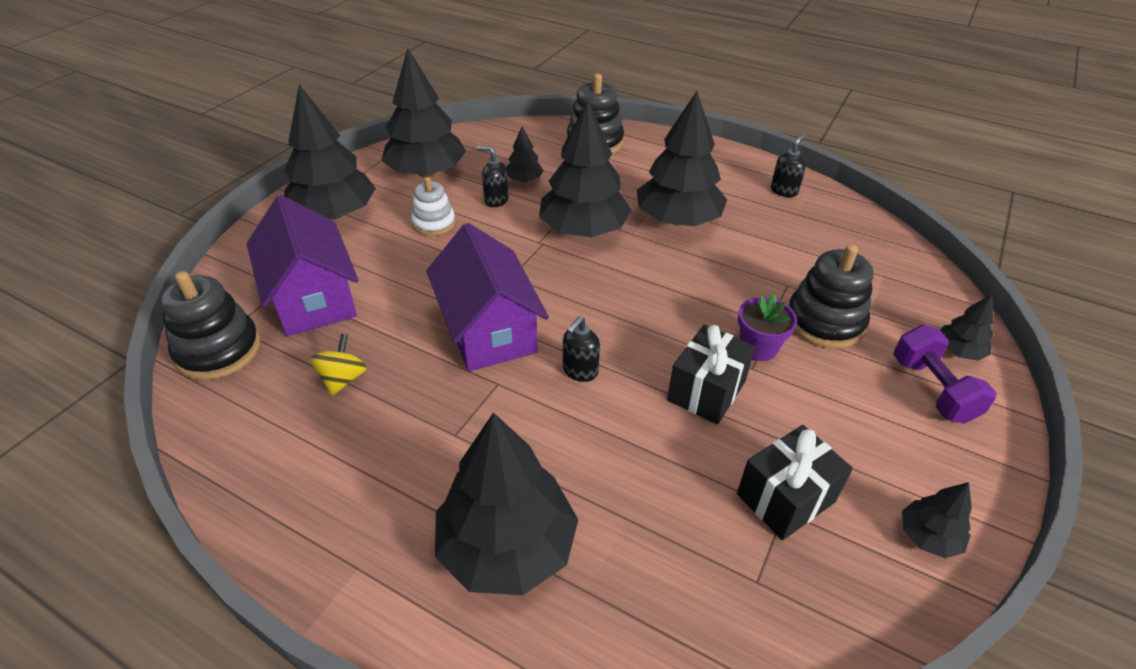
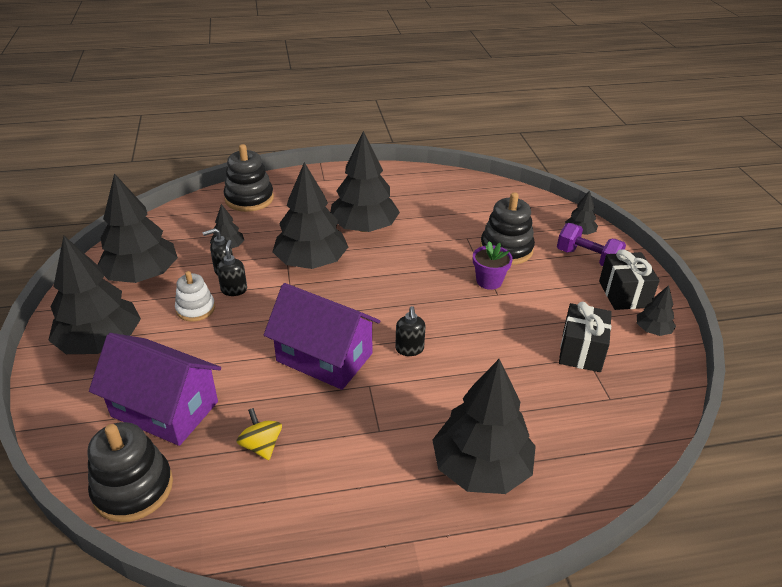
camera: 40 degrees left, 5 degrees down
black gift [667,324,755,424] -> black gift moved to [599,249,660,310]
black soap dispenser [771,134,806,197] -> black soap dispenser moved to [217,240,247,296]

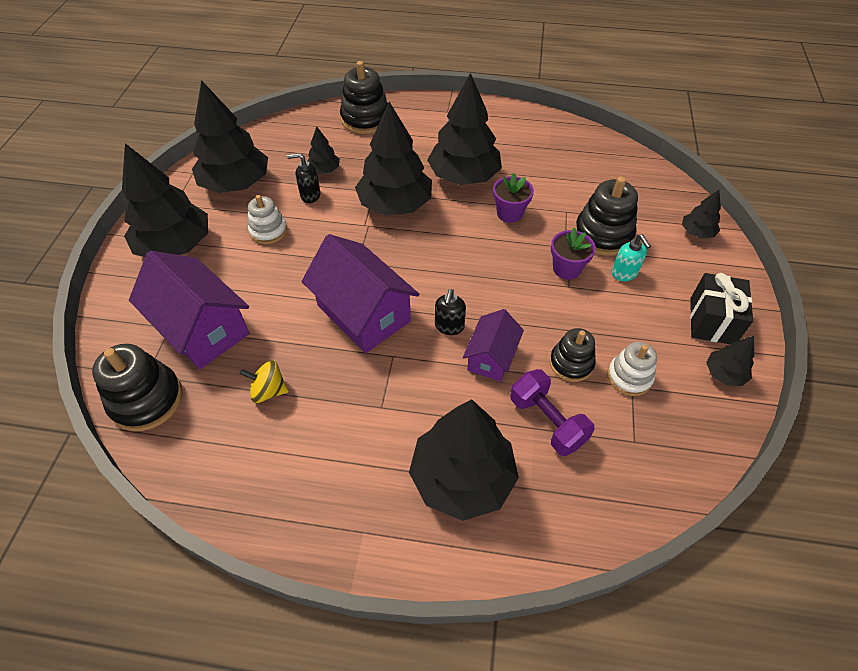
camera: 20 degrees right, 15 degrees up
black soap dispenser [217,240,247,296] -> none
yellow spinning top [237,408,282,460] -> yellow spinning top turned 75 degrees counterclockwise [240,360,289,403]
purple dumbbell [557,223,626,266] -> purple dumbbell moved to [510,369,594,456]
black gift [559,302,612,372] -> white stacking toy [607,342,657,396]
none -> purple house [463,309,524,382]
none -> purple flower pot [493,173,534,223]
none -> black stacking toy [549,328,596,382]
none -> turquoise soap dispenser [612,234,651,281]

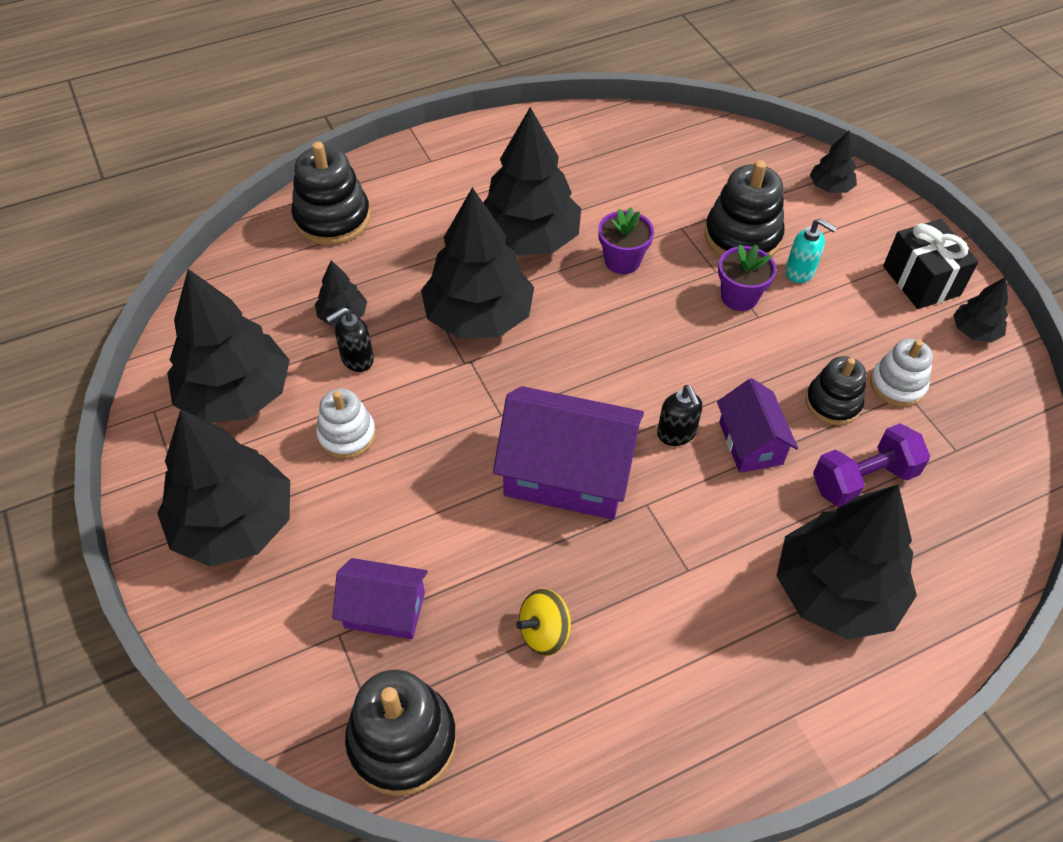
camera: 35 degrees left, 0 degrees up
purple house [129,251,249,369] -> purple house [332,558,428,639], size x0.58
purple dumbbell [510,369,594,456] -> purple dumbbell turned 45 degrees counterclockwise [813,423,930,507]

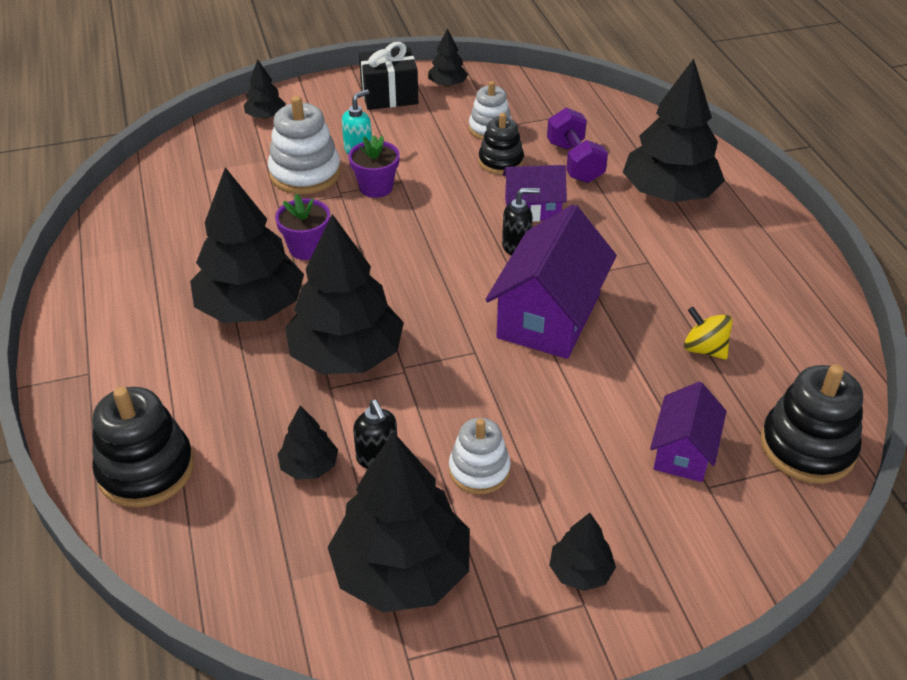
camera: 80 degrees left, 10 degrees down
black tree [157,409,290,567] -> black tree [549,513,616,591], size x0.47
yellow spinning top [516,588,571,656] -> yellow spinning top turned 150 degrees clockwise [684,307,733,360]
black stacking toy [704,161,785,257] -> white stacking toy [268,96,341,194]

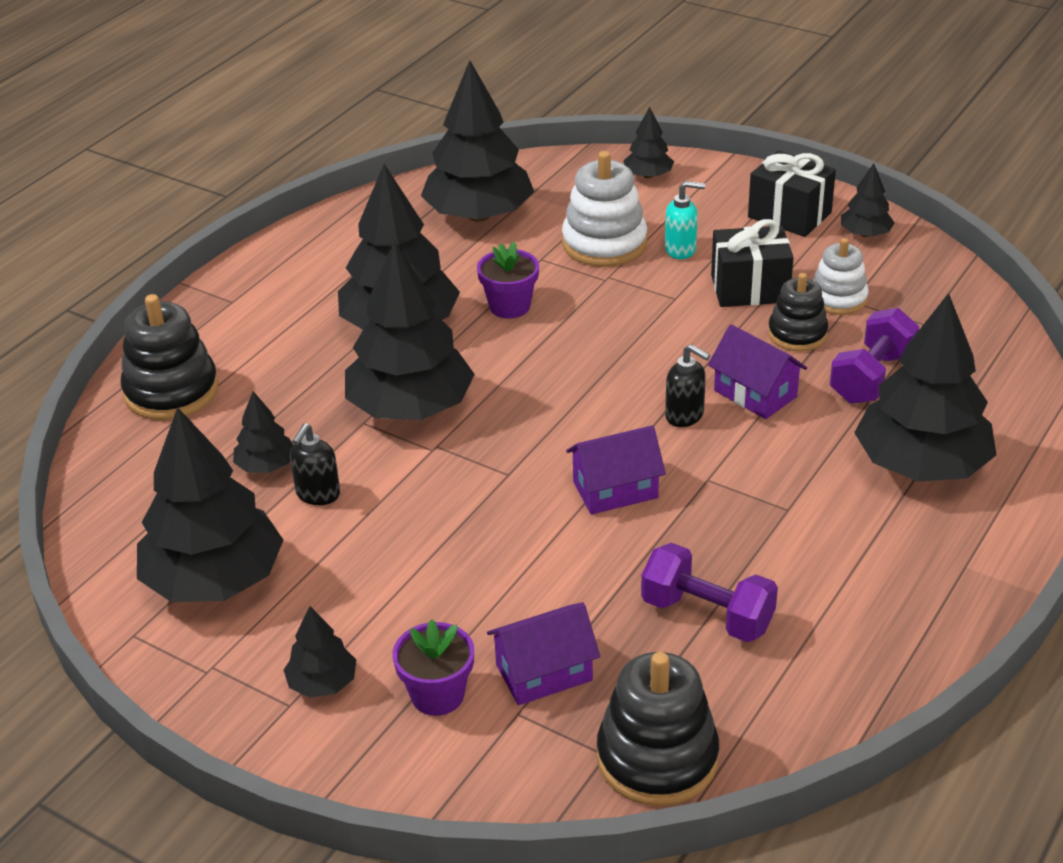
camera: 50 degrees right, 5 degrees down
purple flower pot [348,135,400,198] -> purple flower pot moved to [393,619,474,716]
white stacking toy [449,418,511,494] -> none
purple house [485,204,617,359] -> purple house [566,425,666,515], size x0.58
yellow spinning top [684,307,733,360] -> purple dumbbell [641,543,778,642]
none -> black tree [421,60,534,222]
none -> black gift [711,219,794,307]

